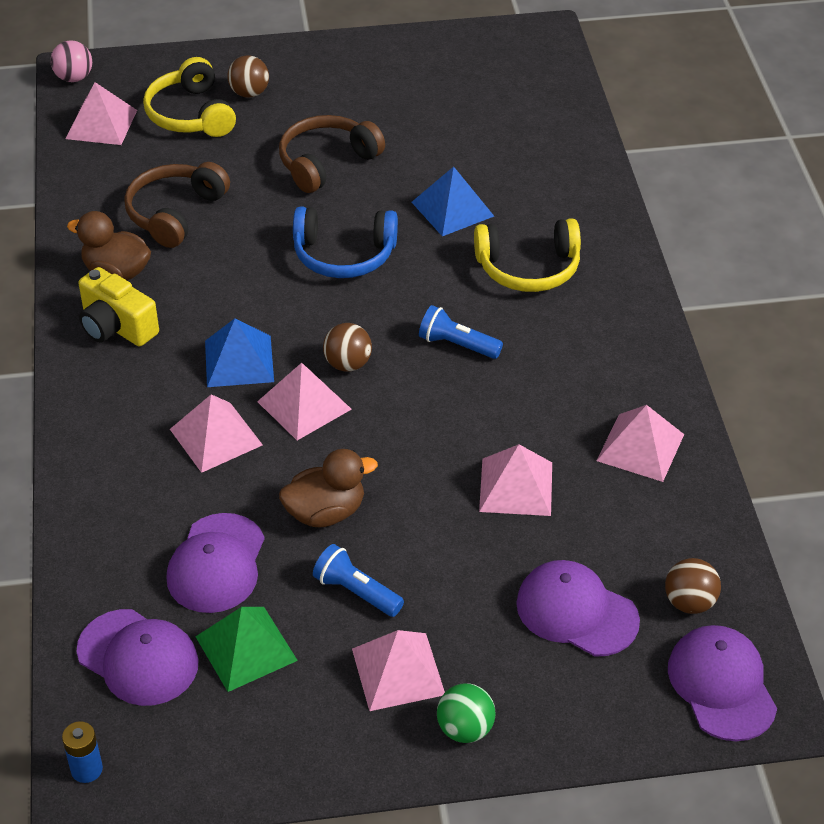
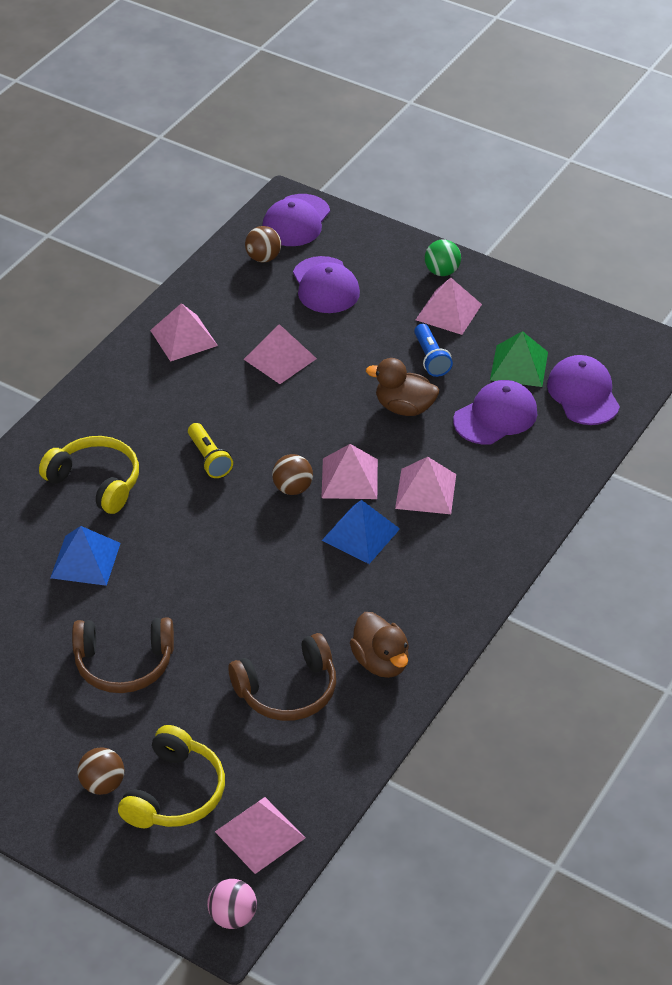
camera: 140 degrees left, 0 degrees up
blue battery [62,721,103,783] -> none
yellow camera [78,267,159,346] -> none
blue headphones [293,206,398,278] -> none
blue flashlight [419,305,503,359] -> yellow flashlight [188,423,233,478]

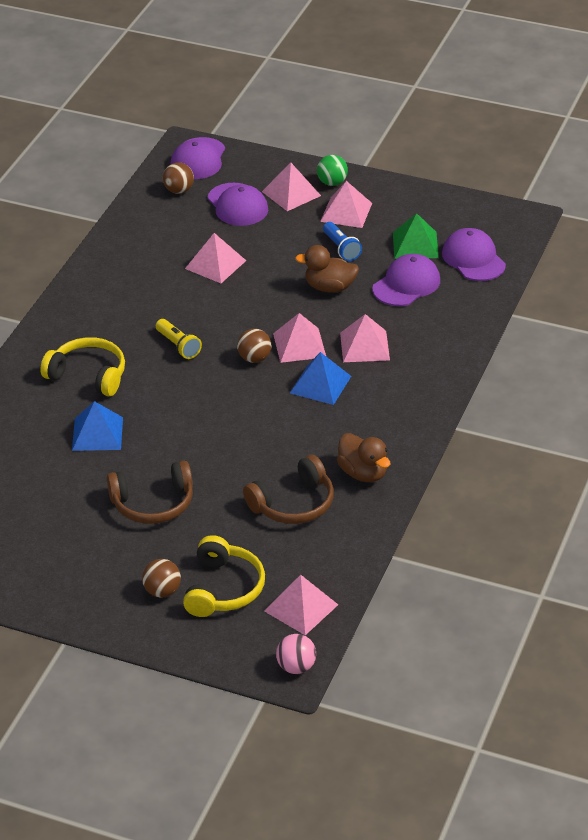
camera: 10 degrees left, 5 degrees down
pink pyramid [150,303,218,362] -> pink pyramid moved to [262,163,321,211]

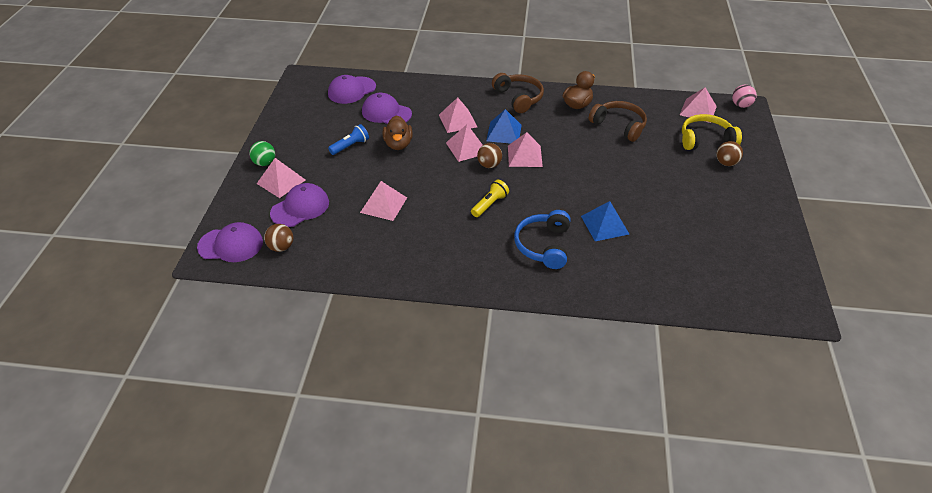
camera: 105 degrees left, 5 degrees up
yellow headphones [40,337,125,396] -> blue headphones [514,210,570,269]
brown headphones [107,461,193,524] -> brown headphones moved to [492,73,544,113]
pink pyramid [320,181,372,228] -> pink pyramid moved to [508,132,543,167]
green pyramid [393,213,439,259] -> none

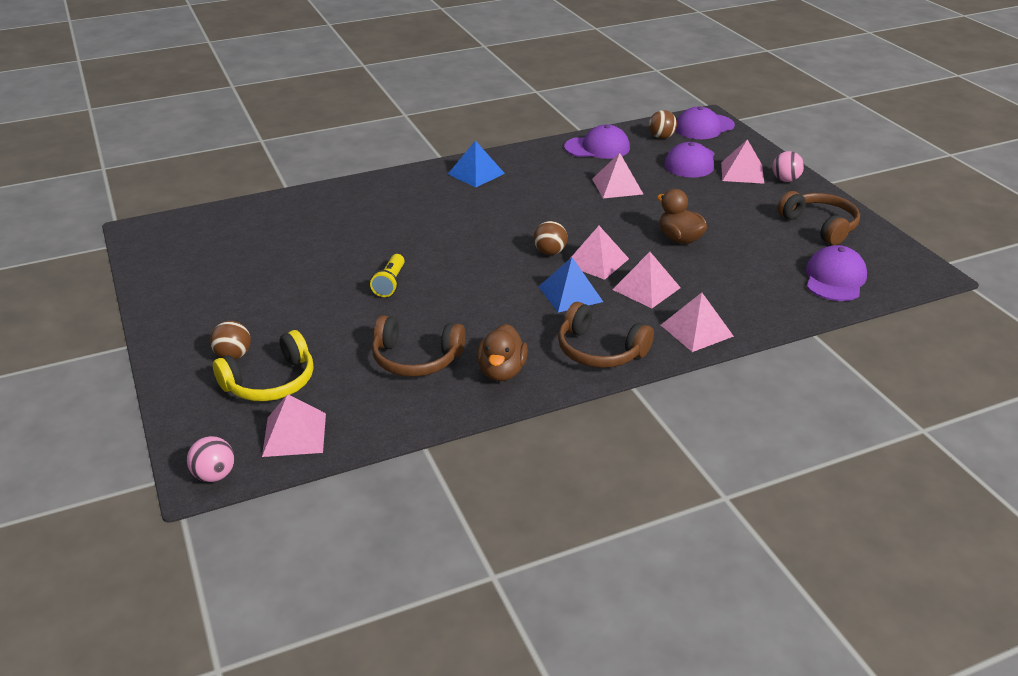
camera: 150 degrees right, 10 degrees down
green ball [249,141,275,166] -> pink ball [773,151,804,182]
blue flashlight [328,124,369,155] -> none
purple cap [362,93,412,124] -> purple cap moved to [564,124,630,159]
yellow flashlight [471,180,509,217] -> yellow flashlight moved to [370,254,405,297]
pink pyramid [508,132,543,167] -> pink pyramid moved to [661,293,734,352]
blue headphones [514,210,570,269] -> none
blue pyramid [581,201,629,241] -> blue pyramid moved to [448,140,505,187]
none -> brown headphones [777,191,860,245]

